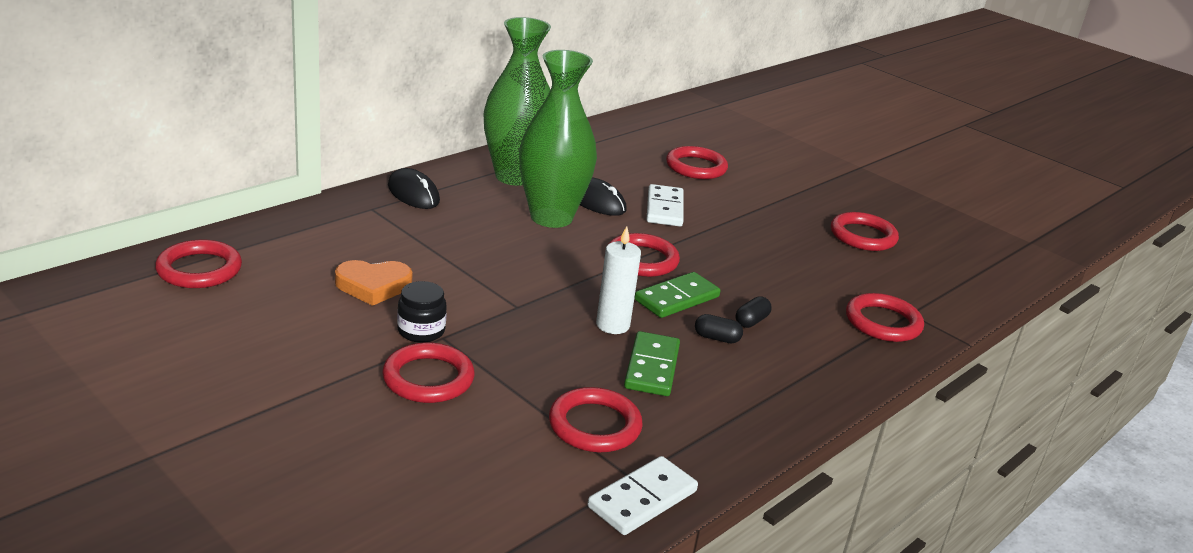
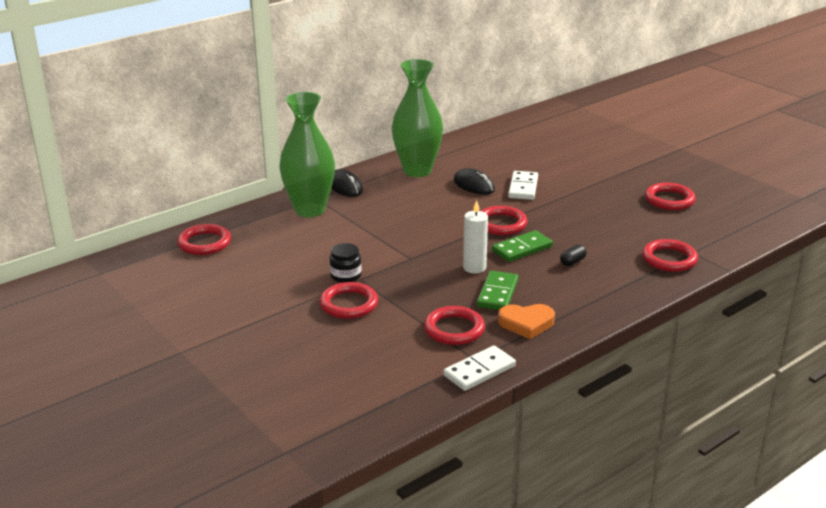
camera: 10 degrees right, 0 degrees up
orange heart [335,260,413,306] -> orange heart moved to [498,304,555,339]
green vase [519,50,597,228] -> green vase moved to [279,92,335,217]
red ring [666,146,728,179] -> none
black capsule [695,314,743,343] -> none

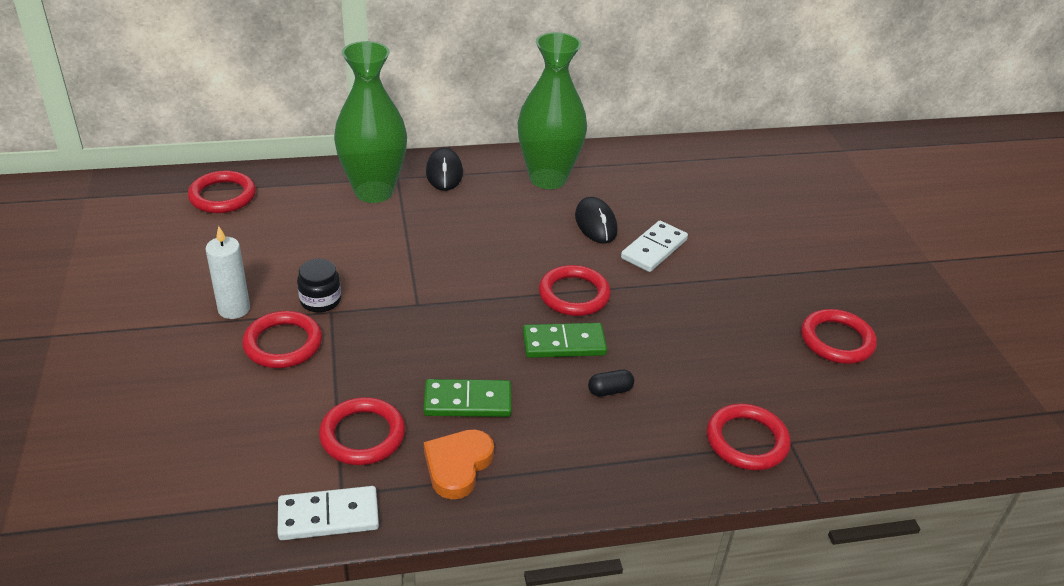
camera: 25 degrees right, 10 degrees up
white candle [463,200,488,274] -> white candle moved to [205,226,250,319]
green domino [477,271,518,310] -> green domino turned 45 degrees clockwise [423,379,512,417]
orange heart [498,304,555,339] -> orange heart turned 90 degrees clockwise [424,429,494,499]

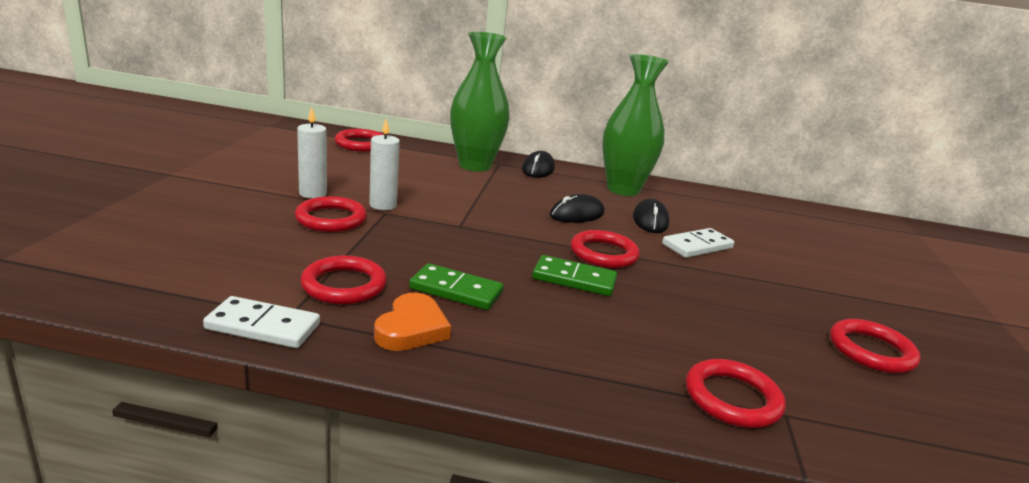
camera: 20 degrees right, 15 degrees down
black jar [297,259,341,312] -> white candle [369,119,400,210]
orange heart [424,429,494,499] -> orange heart turned 150 degrees clockwise [374,293,451,351]
black capsule [588,370,634,396] -> none
none -> black mouse [550,194,604,223]

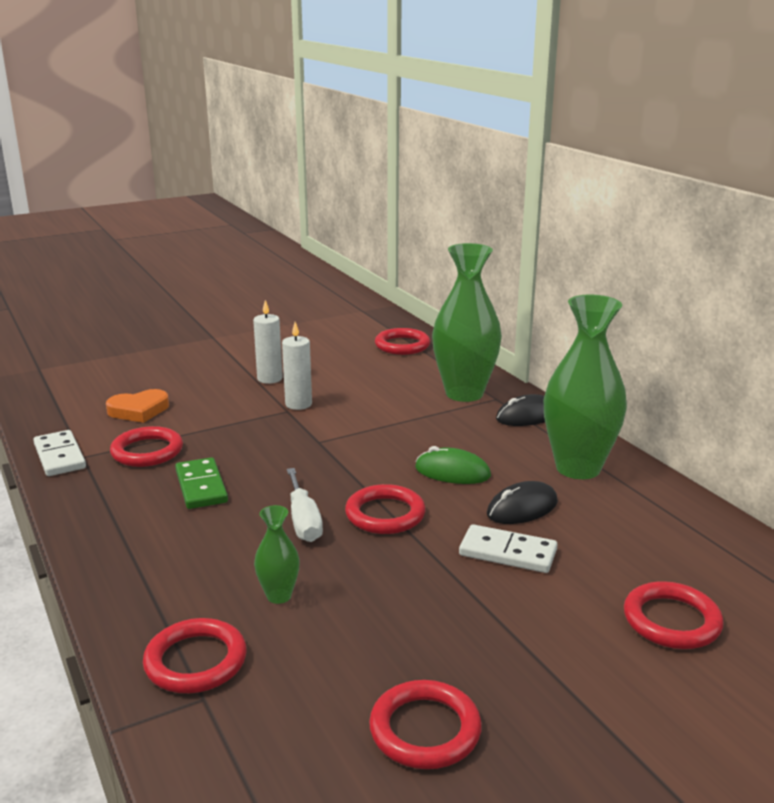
camera: 55 degrees right, 0 degrees up
red ring [295,196,367,232] -> red ring moved to [624,581,724,649]
orange heart [374,293,451,351] -> orange heart moved to [106,389,169,423]
green domino [532,255,617,296] -> white screwdriver [287,468,323,542]
black mouse [550,194,604,223] -> green mouse [415,446,491,484]
none -> green vase [254,505,300,604]

